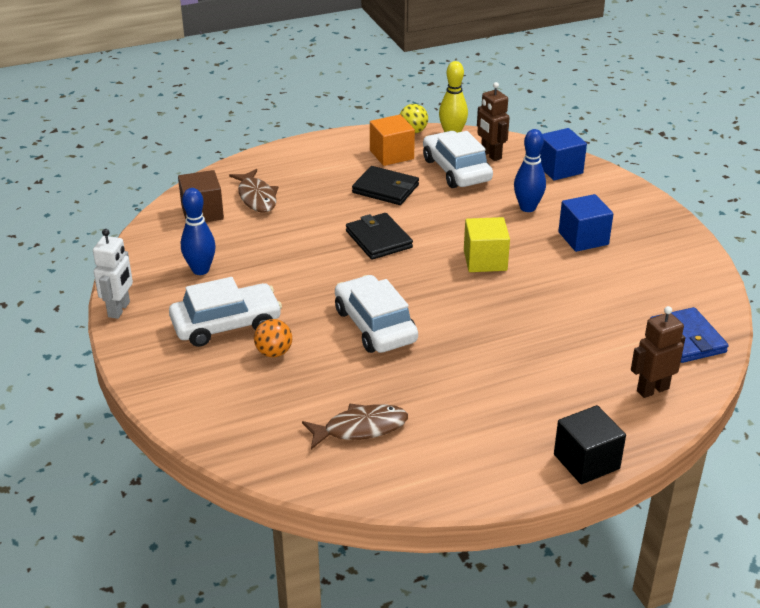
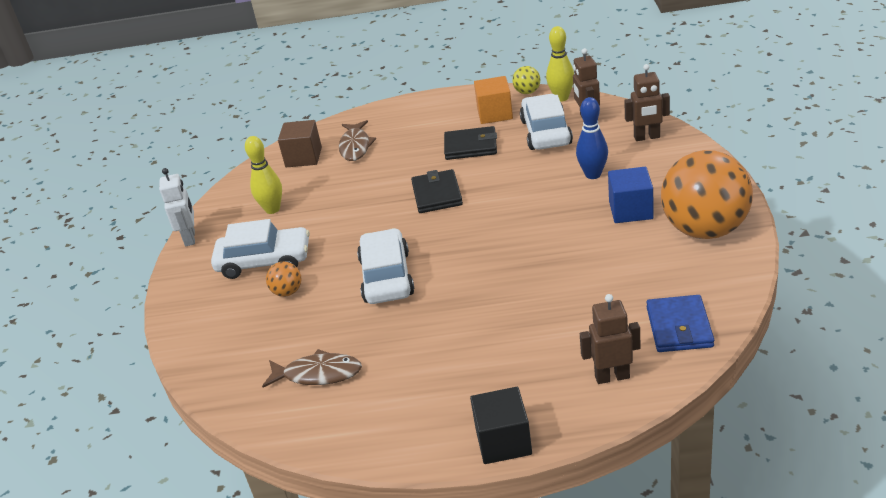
camera: 25 degrees right, 0 degrees up
white robot [93,229,133,319] -> white robot turned 45 degrees counterclockwise [159,168,195,246]
blue bowling pin [181,188,216,275] -> yellow bowling pin [245,136,282,214]
black wallet [352,166,419,205] -> black wallet turned 45 degrees counterclockwise [444,126,497,160]
yellow cube [464,217,510,272] -> none
blue cube [540,128,587,181] -> brown robot [624,64,670,141]
none -> orange ball [661,150,753,239]

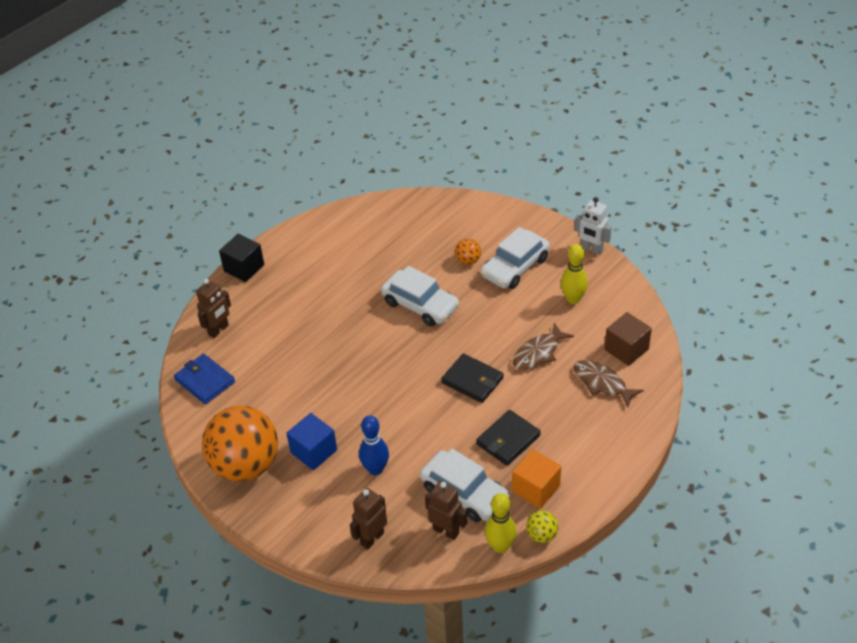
camera: 130 degrees right, 10 degrees up
brown fish [262,349,362,388] -> brown fish moved to [513,323,574,370]

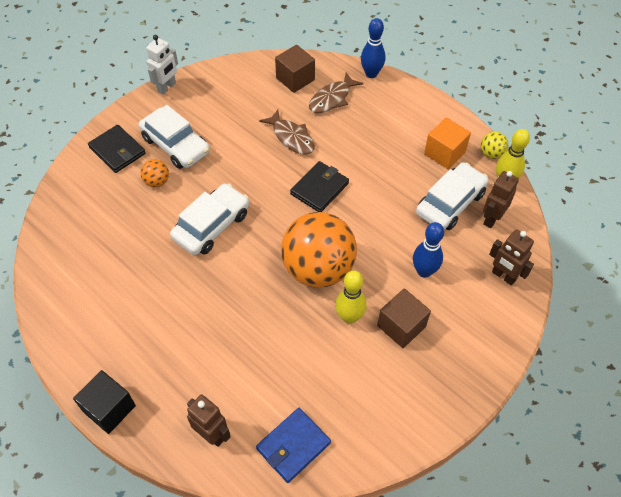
camera: 90 degrees left, 10 degrees up
orange ball [202,406,278,481] -> orange ball moved to [281,212,357,288]
blue cube [286,413,337,470] -> brown cube [377,288,431,348]
black wallet [476,410,541,466] -> black wallet moved to [88,125,146,173]
yellow bowling pin [561,244,588,304] -> yellow bowling pin moved to [335,270,366,324]
none -> blue bowling pin [361,18,385,78]

